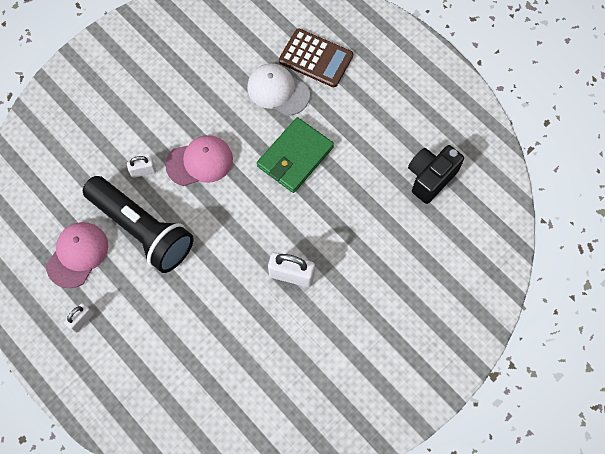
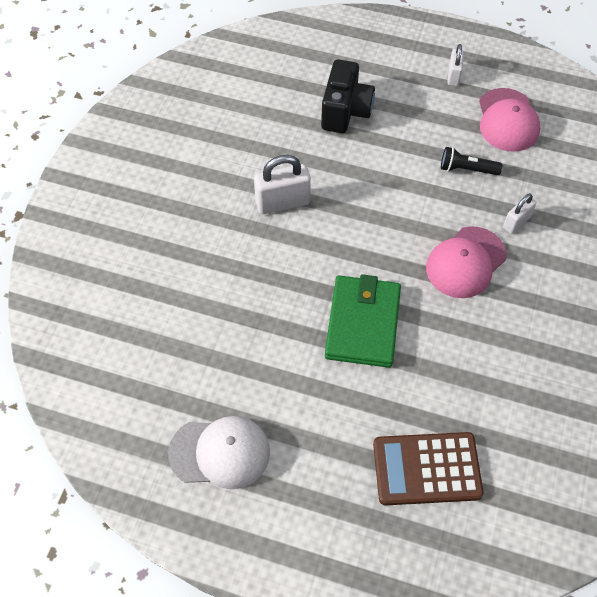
camera: 150 degrees right, 10 degrees down
black flashlight [83,176,194,273] -> black flashlight [441,147,502,175], size x0.41
white cap [247,63,310,116] -> white cap moved to [168,416,270,489]
black camera [408,145,464,204] -> black camera moved to [321,59,375,133]

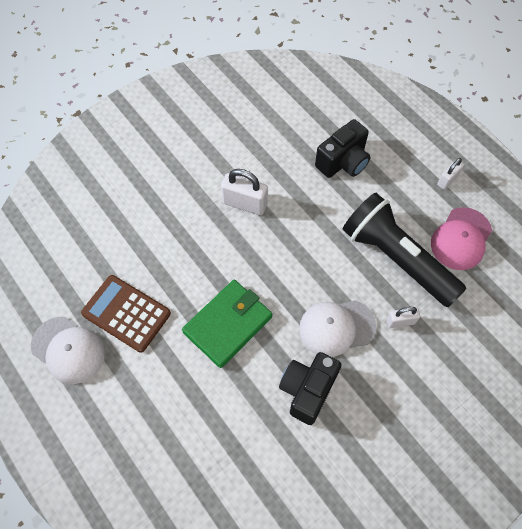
camera: 35 degrees right, 5 degrees up
brown calculator [373,432,484,505] -> brown calculator moved to [81,275,171,353]
pink cap [426,226,506,298] -> white cap [299,300,376,357]
black flashlight [441,147,502,175] -> black flashlight [343,193,466,307], size x2.46
none -> black camera [279,352,341,425]

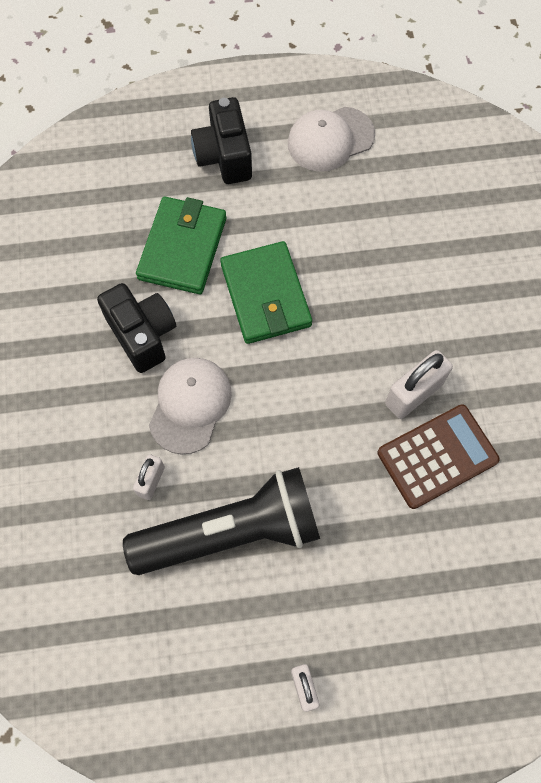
camera: 120 degrees right, 5 degrees up
brown calculator [81,275,171,353] -> brown calculator moved to [378,404,500,509]
black camera [315,119,370,178] -> black camera moved to [191,97,252,184]
pink cap [431,207,492,270] -> none
none -> green wallet [136,196,227,294]

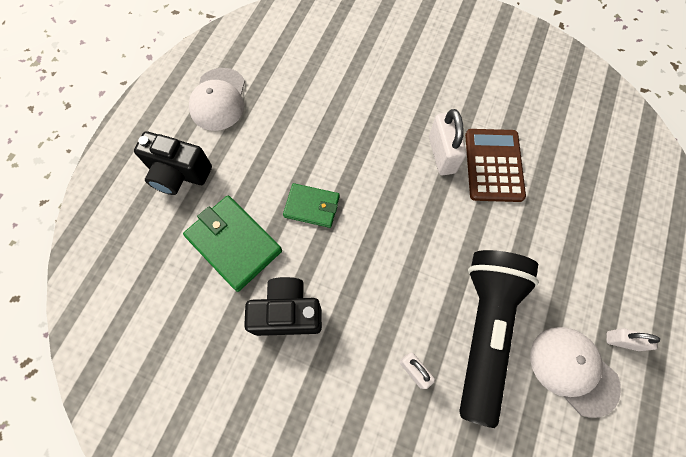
camera: 60 degrees left, 0 degrees up
white cap [149,358,232,454] -> white cap moved to [530,327,621,418]
green wallet [220,241,312,344] -> green wallet [283,183,339,228], size x0.62

